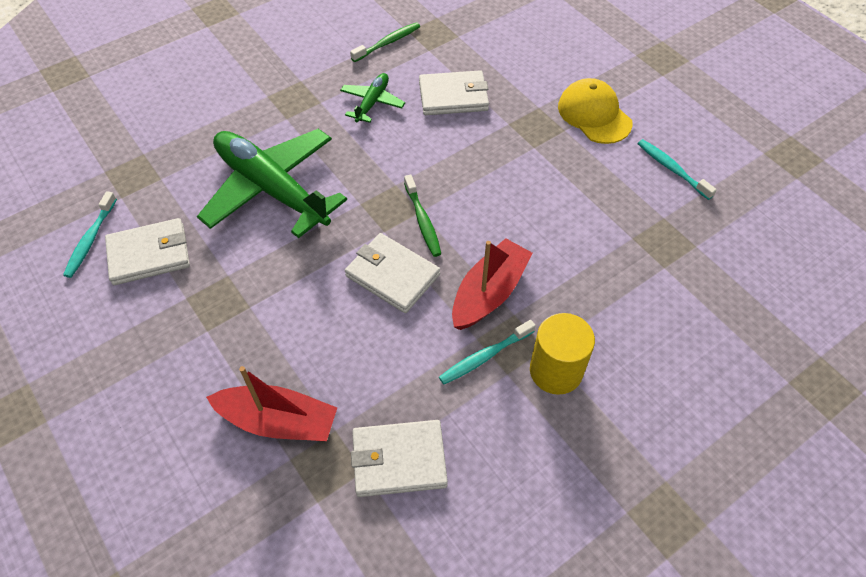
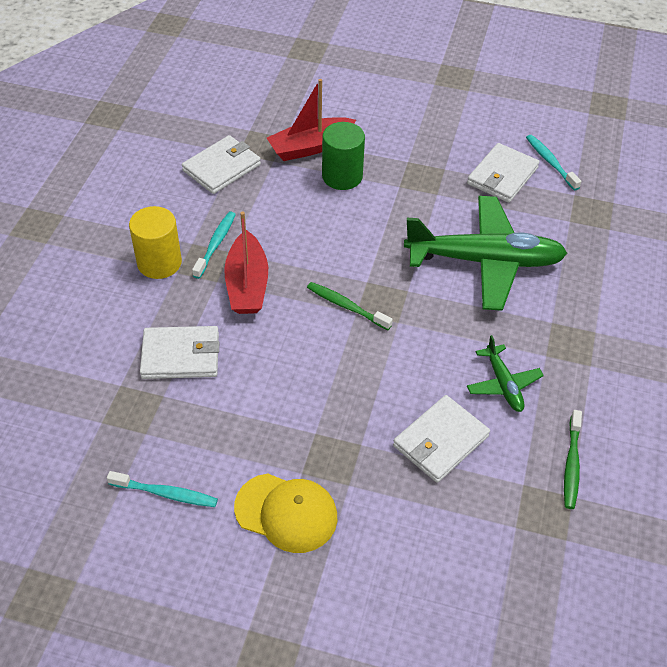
camera: 140 degrees right, 5 degrees down
white wallet [345,233,440,313] -> white wallet moved to [140,326,219,379]
none -> green cylinder [322,122,365,190]

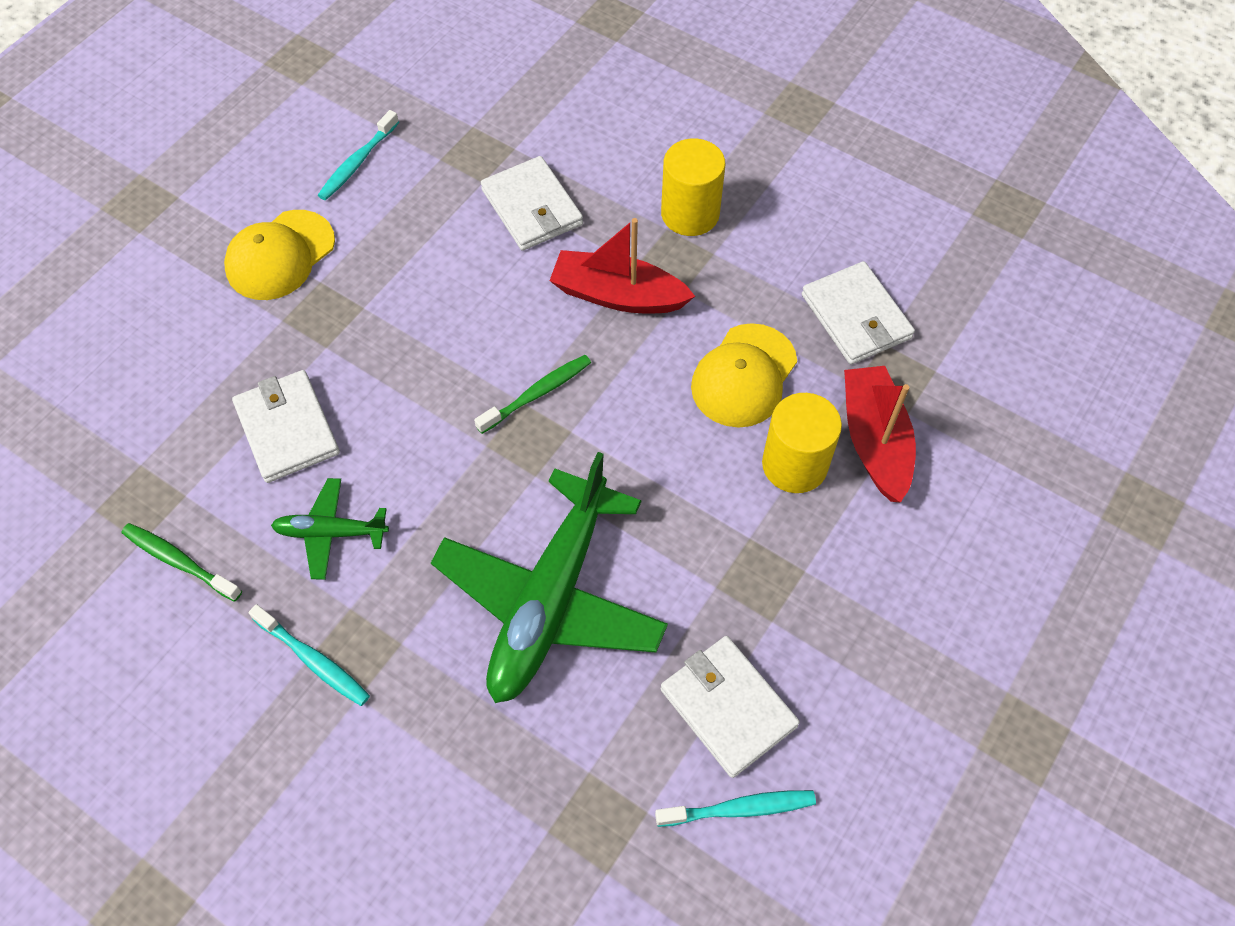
camera: 110 degrees right, 10 degrees up
white wallet [140,326,219,379] -> white wallet turned 45 degrees counterclockwise [481,156,583,251]
turquoise toothbrush [192,211,236,279] -> turquoise toothbrush moved to [248,604,370,706]
green cylinder [322,122,365,190] -> yellow cylinder [762,393,842,493]
none -> yellow cap [691,323,797,428]

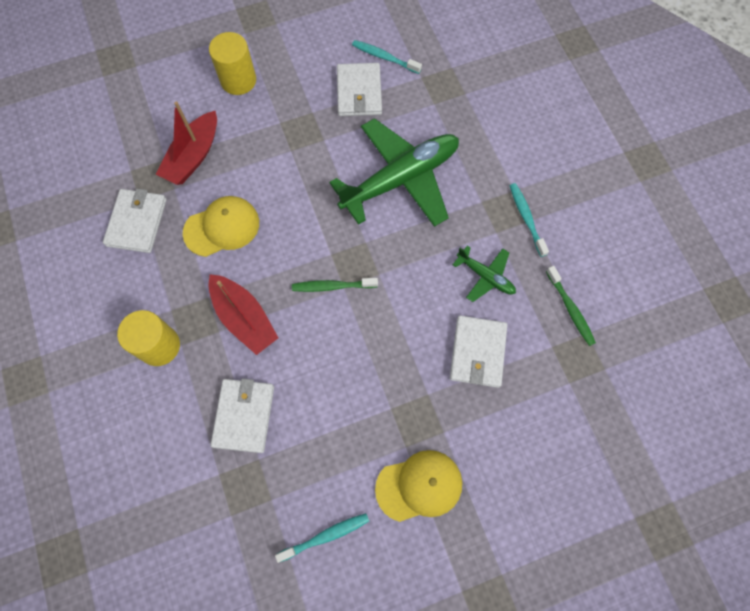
camera: 145 degrees left, 10 degrees up
yellow cylinder [762,393,842,493] -> yellow cylinder moved to [209,32,256,95]

